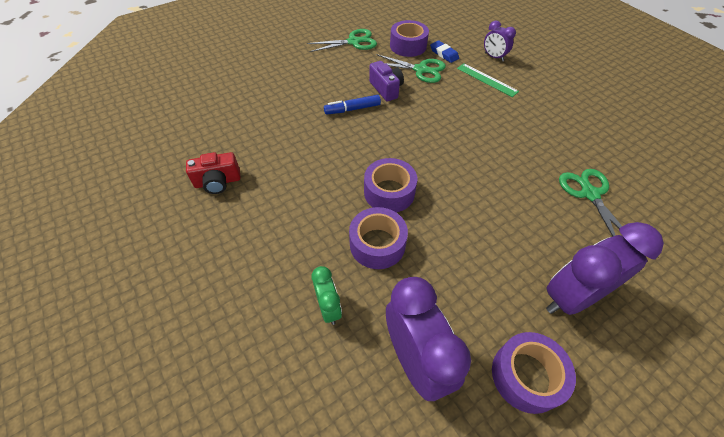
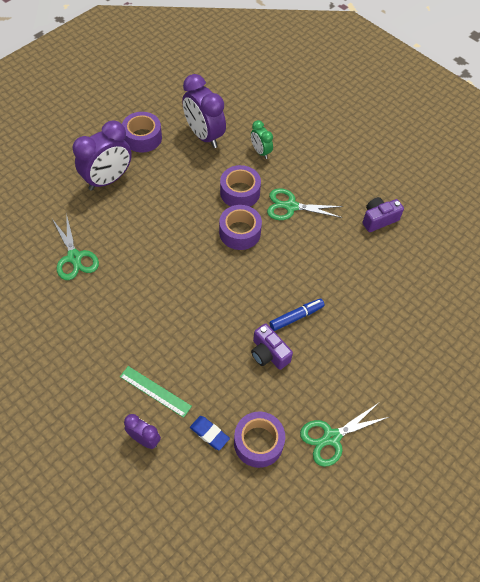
camera: 165 degrees right, 5 degrees up
red camera [186,152,240,194] -> purple camera [362,197,404,232]
green scissors [376,54,446,83] -> green scissors moved to [267,188,343,220]

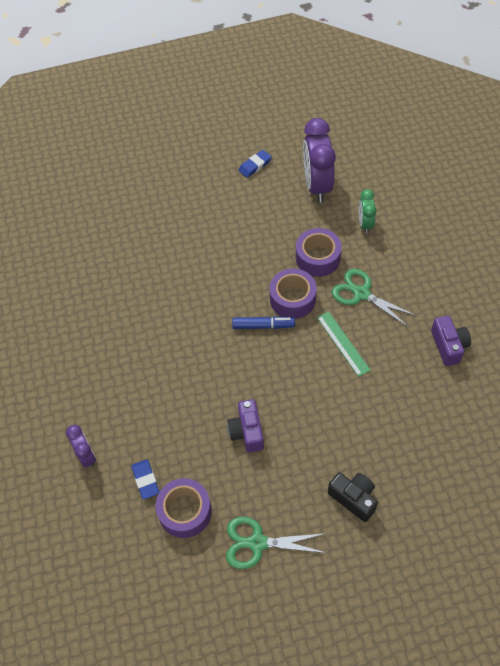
camera: 35 degrees right, 0 degrees up
green scissors [52,213,99,280] -> none
purple clock [73,121,132,191] -> none
green ruler [120,366,192,418] -> green ruler moved to [317,311,371,377]
purple tape [122,112,162,153] -> blue eraser [238,150,272,178]
blue marker [269,299,325,331] -> blue marker moved to [232,316,295,329]
purple camera [362,197,404,232] -> purple camera turned 75 degrees clockwise [431,316,471,366]
none -> black camera [328,473,378,522]

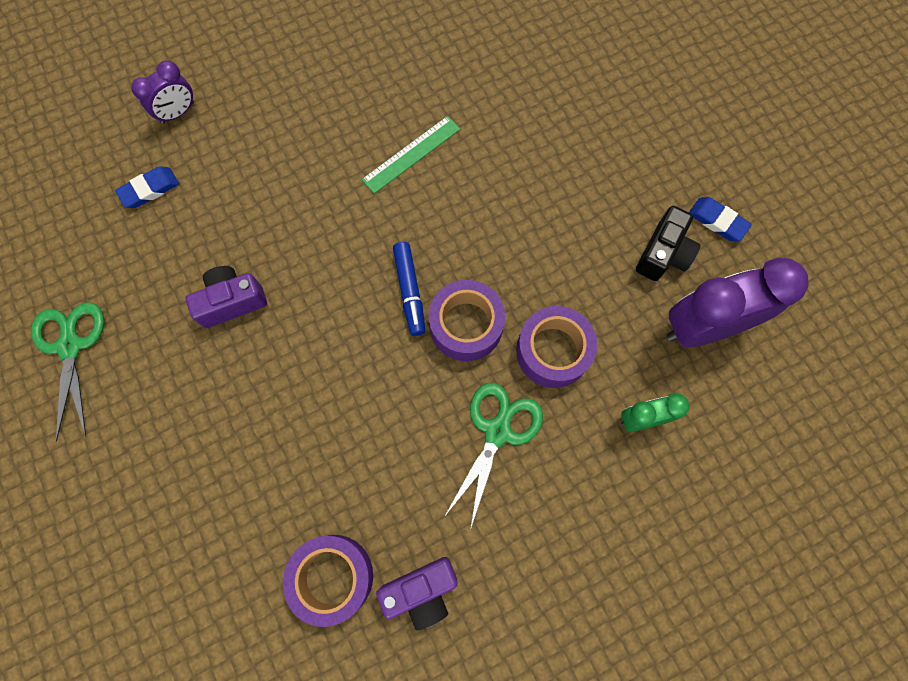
camera: 75 degrees right, 15 degrees up
purple tape [156,478,212,538] -> purple tape moved to [283,535,373,627]
green ruler [317,311,371,377] -> green ruler moved to [361,116,460,194]
black camera [328,473,378,522] -> black camera moved to [636,206,701,281]

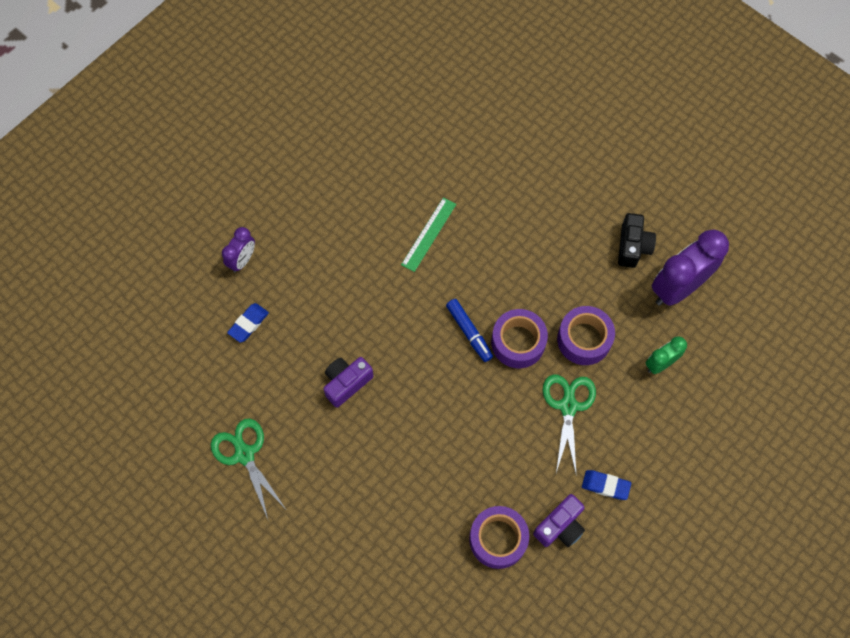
camera: 20 degrees left, 5 degrees down
blue eraser [689,197,752,241] -> blue eraser moved to [582,470,631,500]

